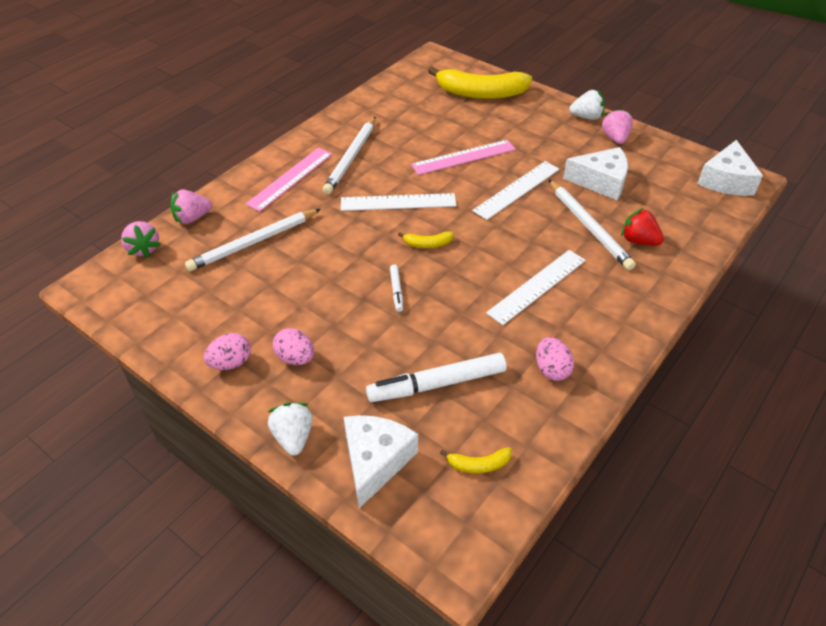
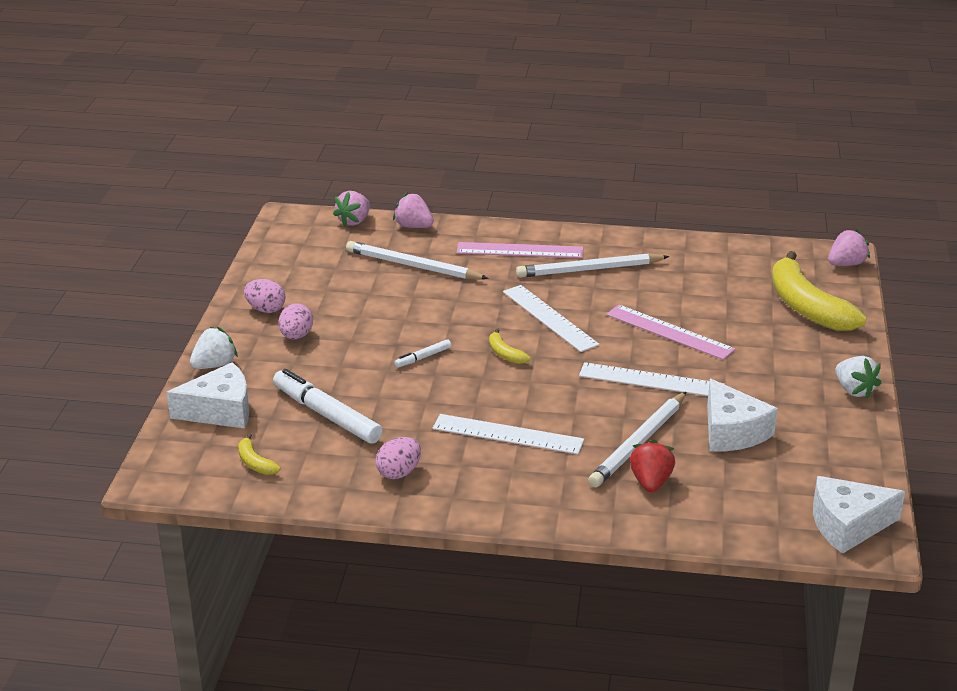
camera: 60 degrees right, 15 degrees down
pink strawberry [601,108,633,144] -> pink strawberry moved to [828,229,870,266]

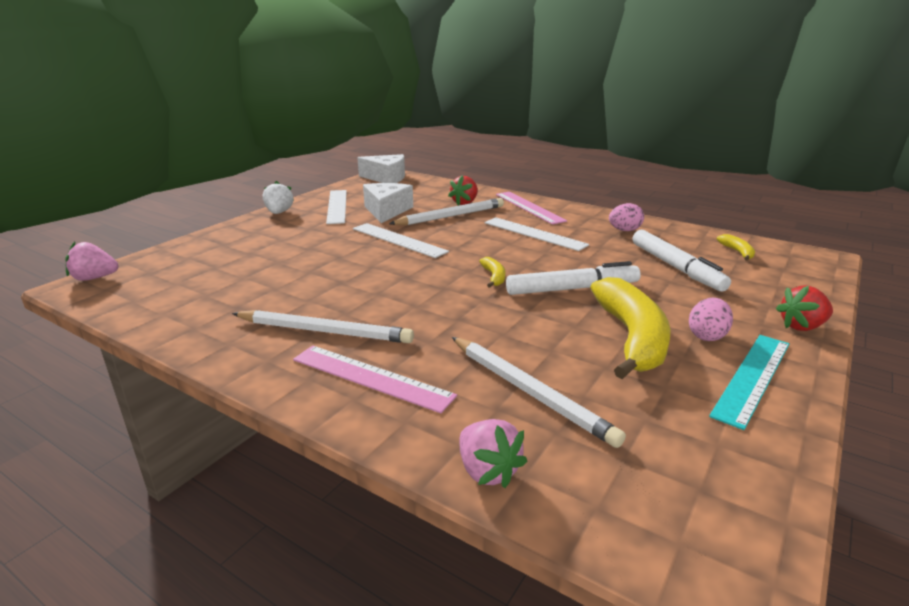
camera: 155 degrees left, 5 degrees down
white cheese [166,362,249,429] -> none
white strawberry [190,327,238,369] -> red strawberry [776,286,833,331]
pink egg [244,279,285,313] -> turquoise ruler [709,335,789,430]
pink strawberry [333,191,370,227] -> none
white marker [394,339,451,368] -> white marker [506,261,641,295], size x2.13
white ruler [503,285,600,352] -> white ruler moved to [326,190,347,224]
pink ruler [606,305,735,360] -> pink ruler moved to [496,192,567,225]
yellow banana [772,251,867,331] -> yellow banana moved to [590,277,671,379]

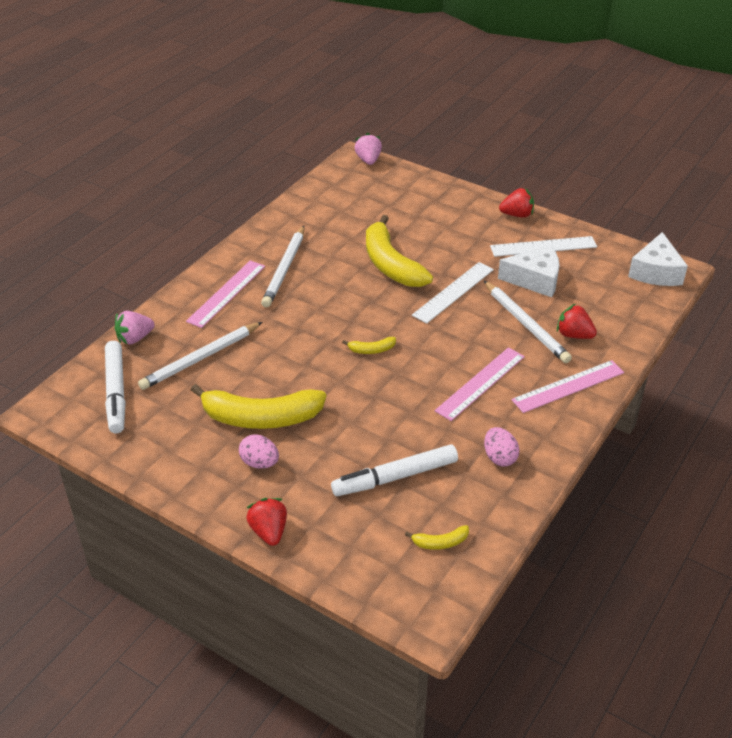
camera: 90 degrees right, 15 degrees up
white strawberry [263,181,294,214] -> red strawberry [499,188,534,218]
white ruler [484,217,589,251] -> pink ruler [435,347,525,421]
white marker [506,261,641,295] -> white marker moved to [105,341,126,433]
turquoise ruler [709,335,789,430] -> none
none -> yellow banana [366,215,433,287]

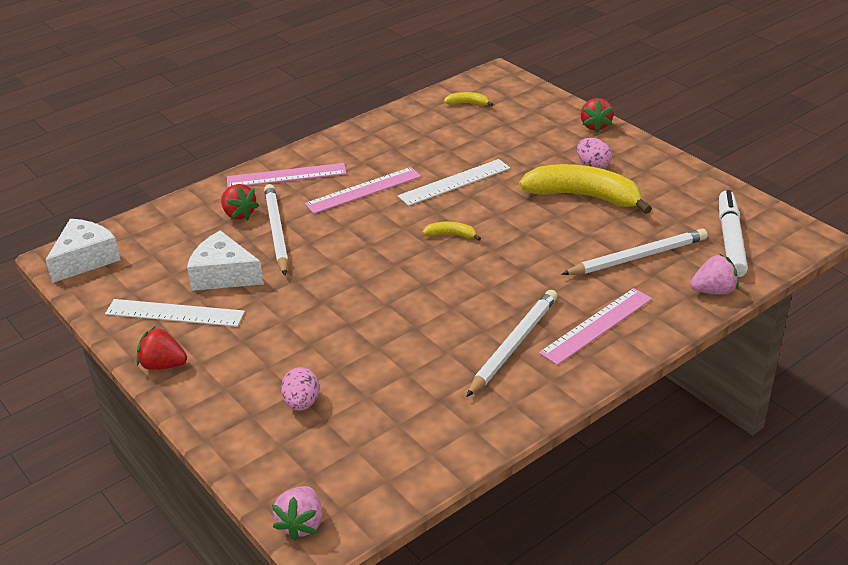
camera: 160 degrees left, 5 degrees down
white marker [331,444,458,496] -> none
yellow banana [366,215,433,287] -> none
white ruler [412,262,494,323] -> white ruler moved to [398,159,510,206]
pink egg [484,427,519,467] -> pink egg moved to [281,367,319,411]

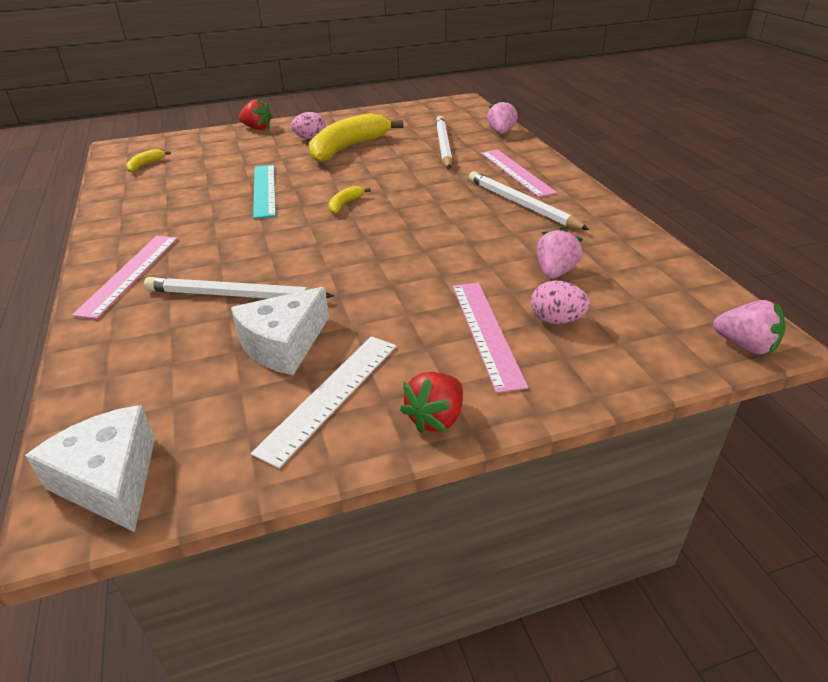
camera: 70 degrees left, 0 degrees up
red strawberry [221,184,259,220] -> none
pink ruler [305,167,421,214] -> pink ruler moved to [453,282,528,393]
white ruler [398,159,510,206] -> turquoise ruler [253,165,276,219]
white marker [719,190,748,277] -> none
none -> pink strawberry [537,227,583,279]

